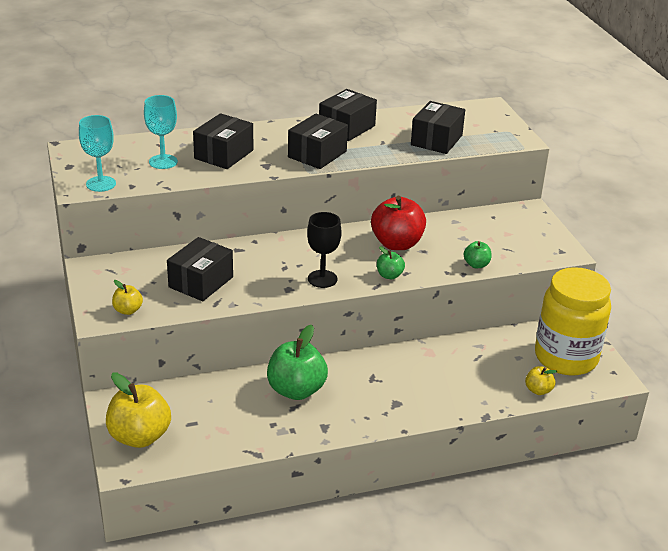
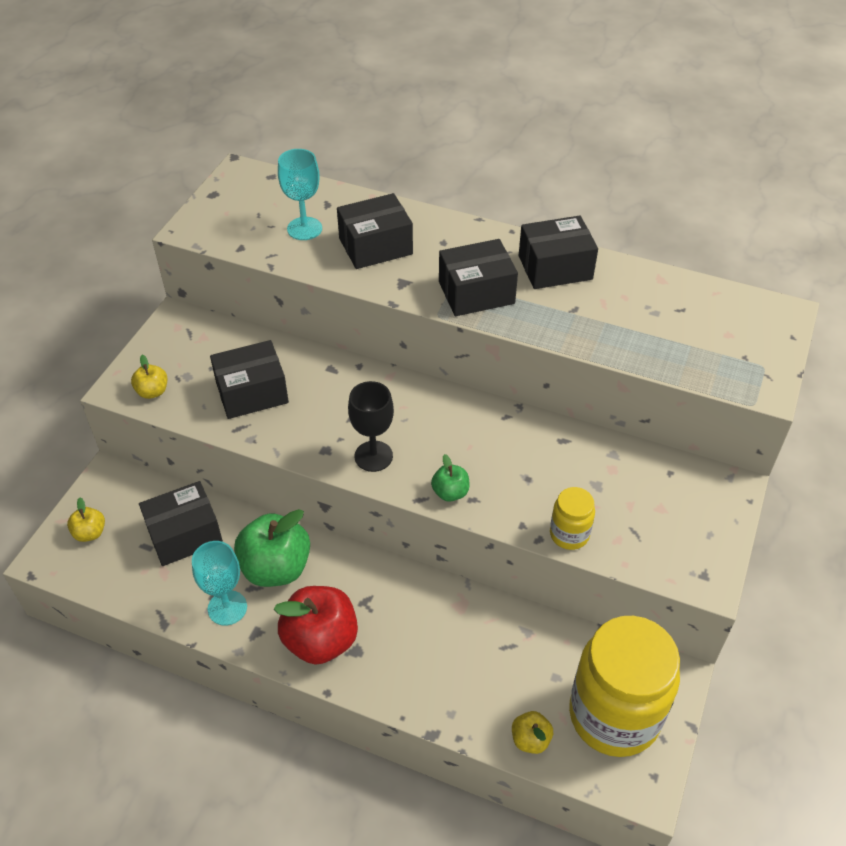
camera: 40 degrees right, 15 degrees up
turquoise goblet [79,115,116,192] -> turquoise goblet moved to [192,541,247,626]
yellow apple [106,373,171,448] -> yellow apple [67,498,105,542], size x0.50
red apple [371,196,426,250] -> red apple moved to [274,586,358,665]
black box [411,101,465,154] -> black box moved to [139,481,223,566]
green apple [464,241,491,268] -> yellow jar [550,487,595,550]

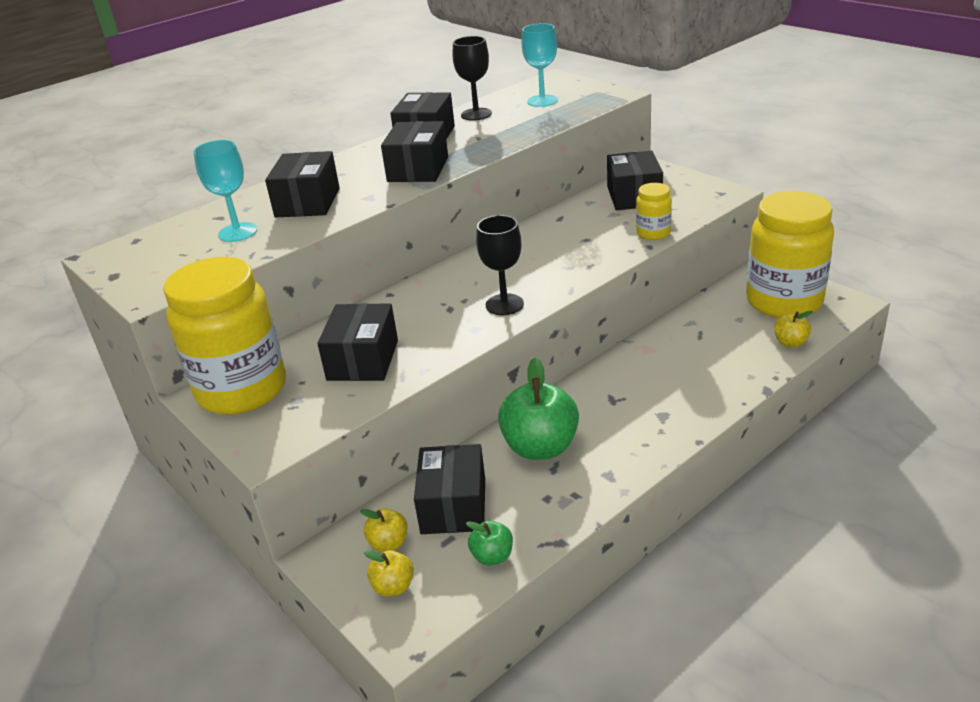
camera: 60 degrees left, 15 degrees down
yellow apple [131,355,167,399] -> yellow apple moved to [360,508,408,552]
turquoise goblet [192,541,247,626] -> turquoise goblet moved to [522,23,558,107]
red apple [274,586,358,665] -> none
green apple [431,454,470,502] -> green apple moved to [466,521,513,566]
none -> yellow jar [163,257,286,414]
none -> black goblet [453,36,492,120]
none -> black box [607,151,663,210]

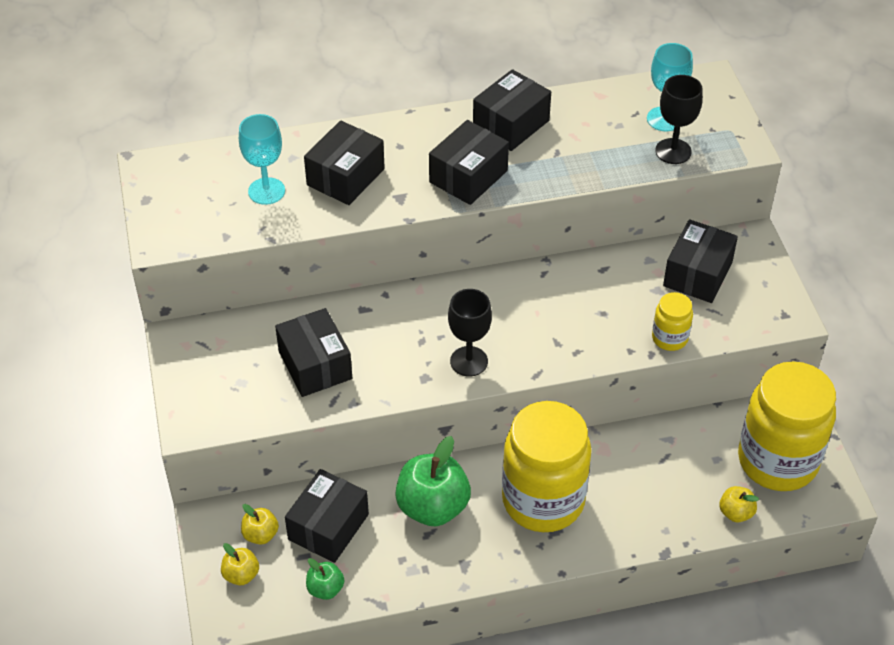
camera: 25 degrees right, 15 degrees up
yellow jar [163,257,286,414] -> yellow jar moved to [502,401,592,532]
black box [317,303,398,381] -> black box turned 60 degrees counterclockwise [275,308,352,397]
black goblet [453,36,492,120] -> black goblet moved to [655,75,703,164]

